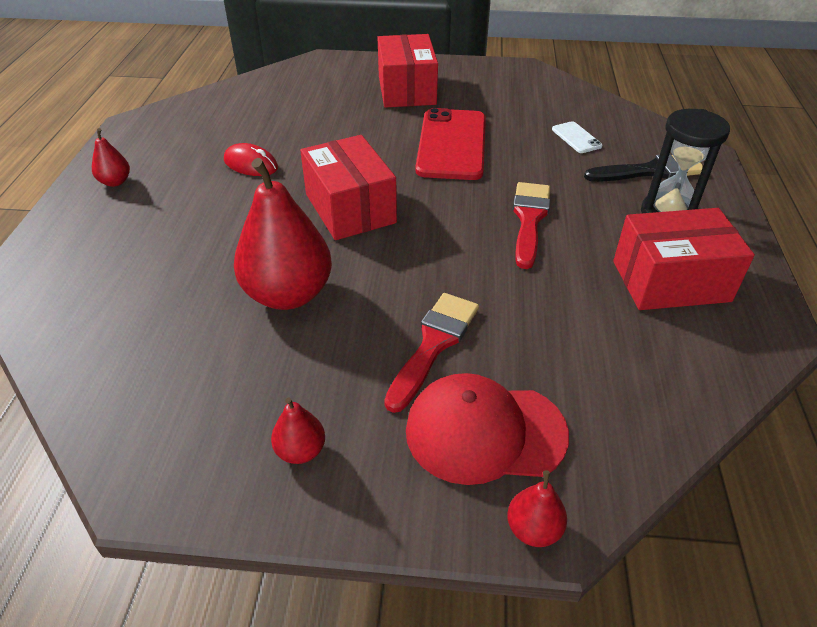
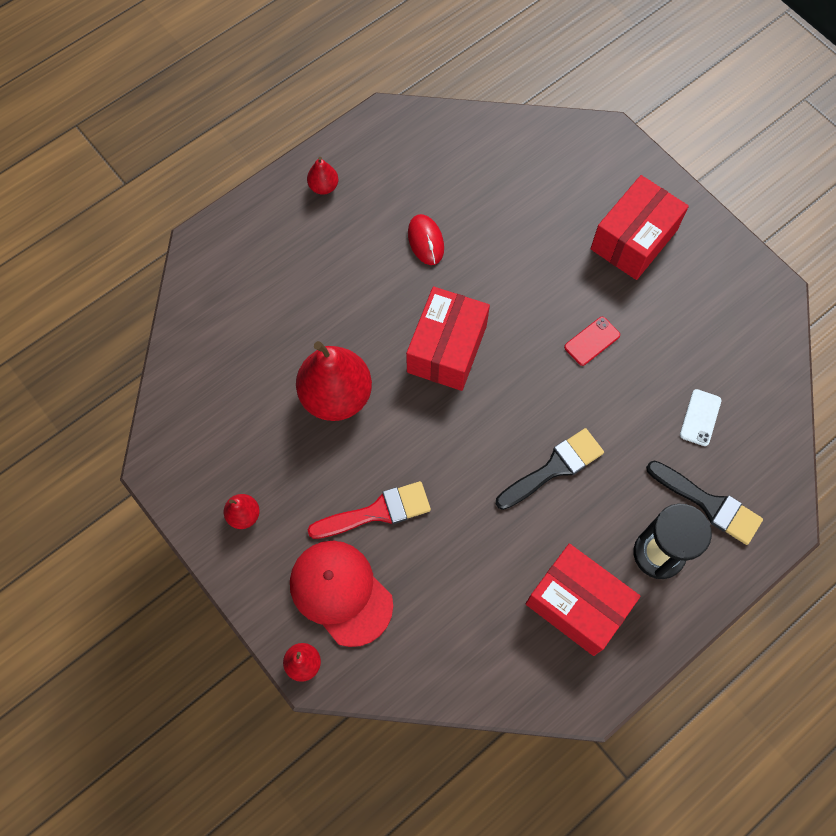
camera: 45 degrees right, 25 degrees up
red phone [415,108,486,180] -> red phone [564,317,620,366], size x0.44
red brush [513,182,550,269] -> black brush [496,428,604,510]

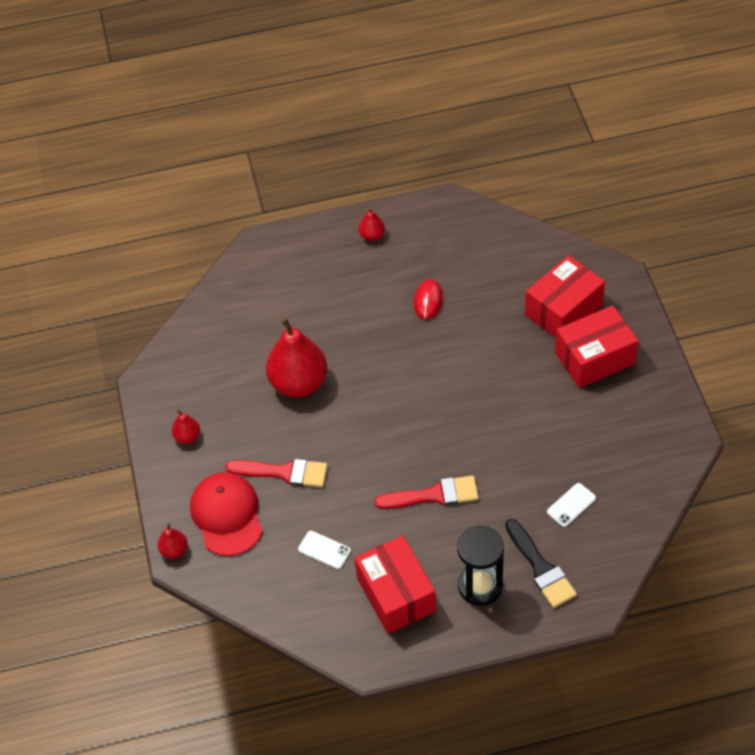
camera: 30 degrees right, 15 degrees down
red box [406,286,490,391] -> red box moved to [525,255,605,338]
black brush [496,428,604,510] -> red brush [374,476,479,509]
red phone [564,317,620,366] -> none
none -> white phone [298,531,351,569]

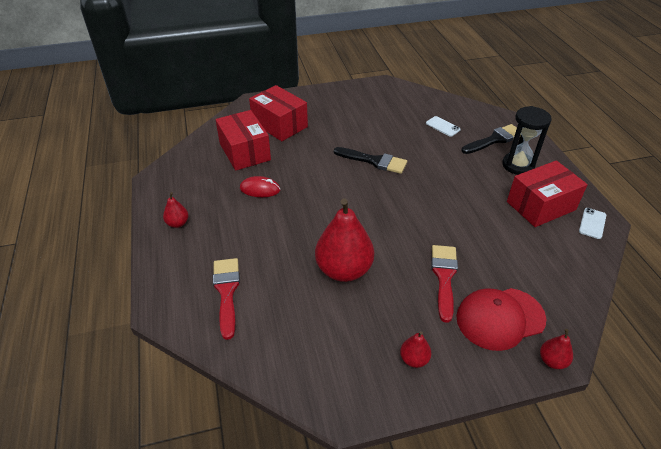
camera: 95 degrees left, 10 degrees down
white phone [298,531,351,569] -> white phone moved to [579,208,606,239]
red brush [374,476,479,509] -> red brush moved to [213,258,240,340]
red box [555,305,638,388] -> red box moved to [215,110,271,171]
none -> black brush [334,147,407,174]

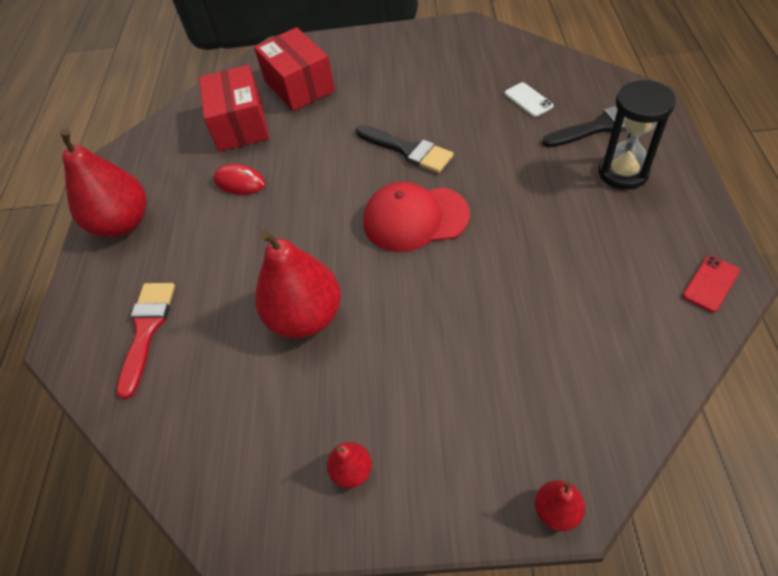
camera: 20 degrees right, 10 degrees up
red pear [163,192,188,228] -> red pear [60,129,147,237], size x2.19
red brush [431,245,458,323] -> none
red cap [456,288,546,351] -> red cap moved to [363,182,470,252]
red box [507,160,588,227] -> none
white phone [579,208,606,239] -> red phone [683,256,740,312]

